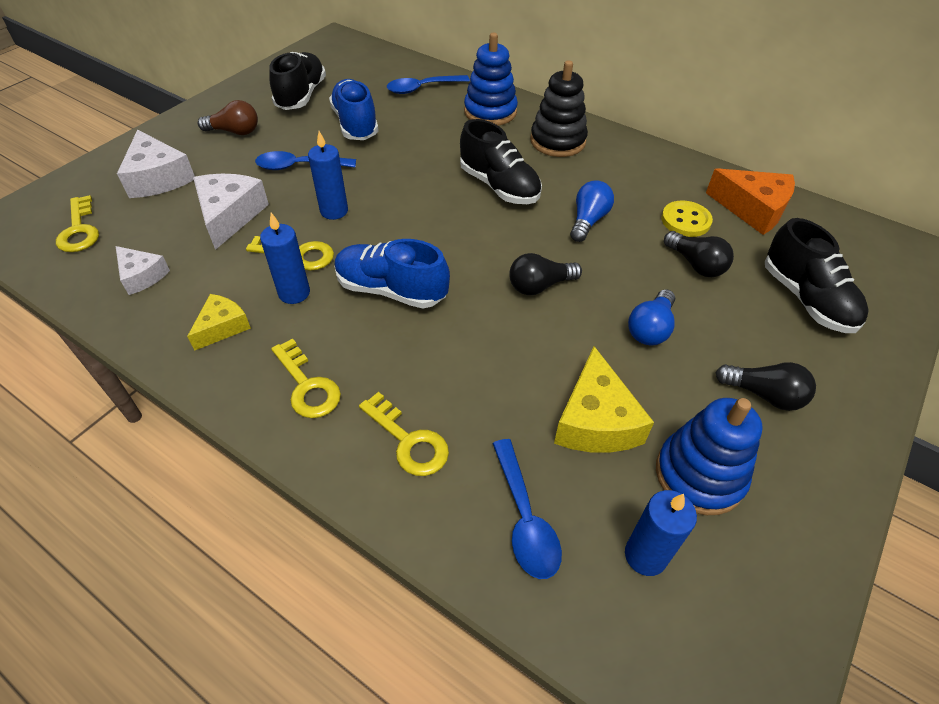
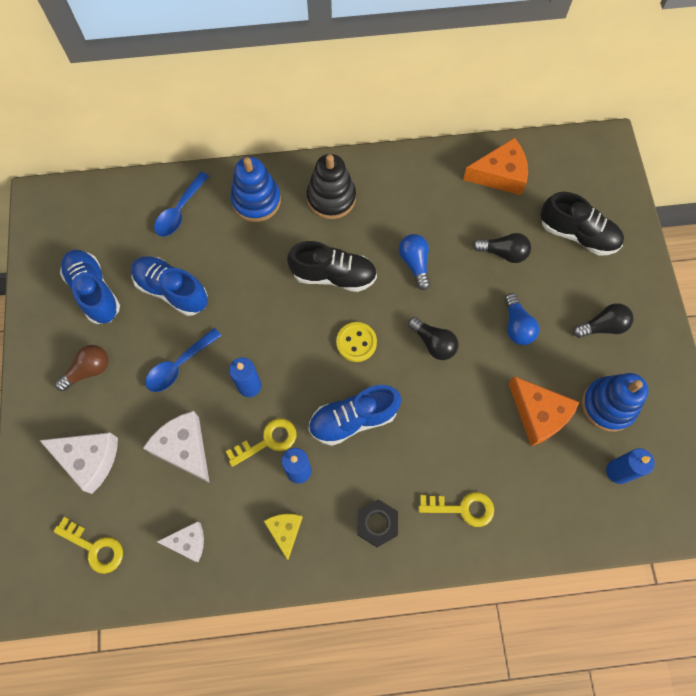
camera: 40 degrees left, 20 degrees up
black shoe [269,52,326,110] -> blue shoe [60,250,120,324]
yellow key [271,338,341,418] -> black nut [357,499,398,547]
blue spoon [492,439,562,579] -> none
black light bulb [509,253,582,295] -> black light bulb turned 75 degrees counterclockwise [408,317,458,360]
yellow cheese [554,346,654,453] -> orange cheese [508,376,579,446]
yellow button [661,200,713,237] -> yellow button moved to [336,322,377,362]

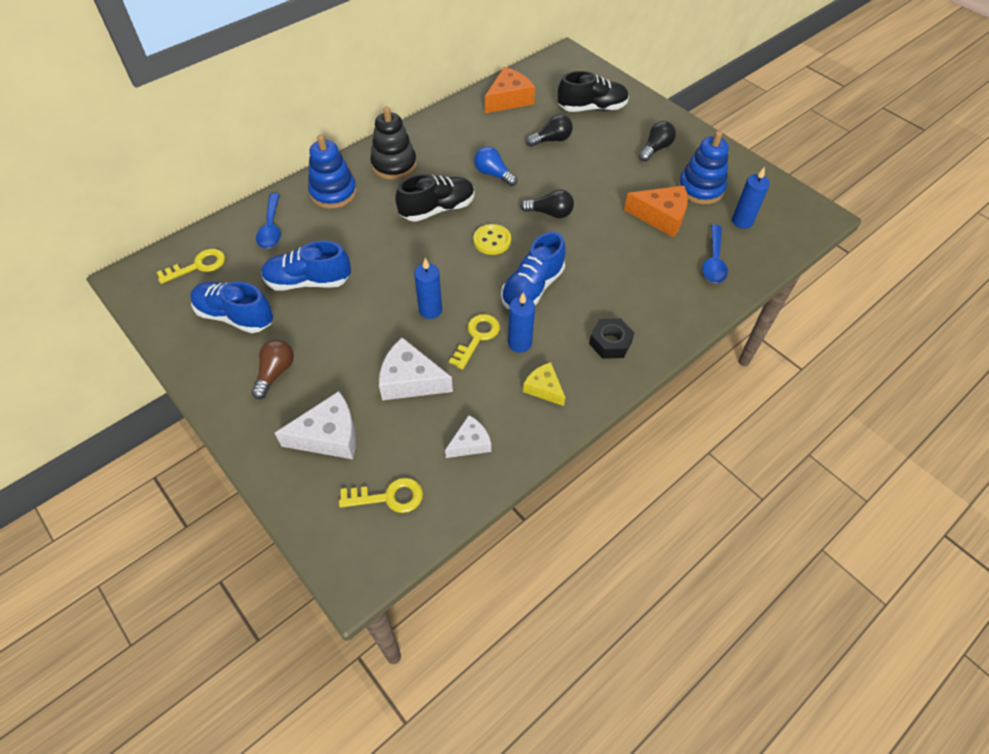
camera: 35 degrees left, 15 degrees down
blue spoon [145,328,222,392] -> blue spoon moved to [702,225,728,283]
yellow key [419,492,494,527] -> yellow key moved to [157,249,225,284]
blue light bulb [505,293,539,345] -> none

